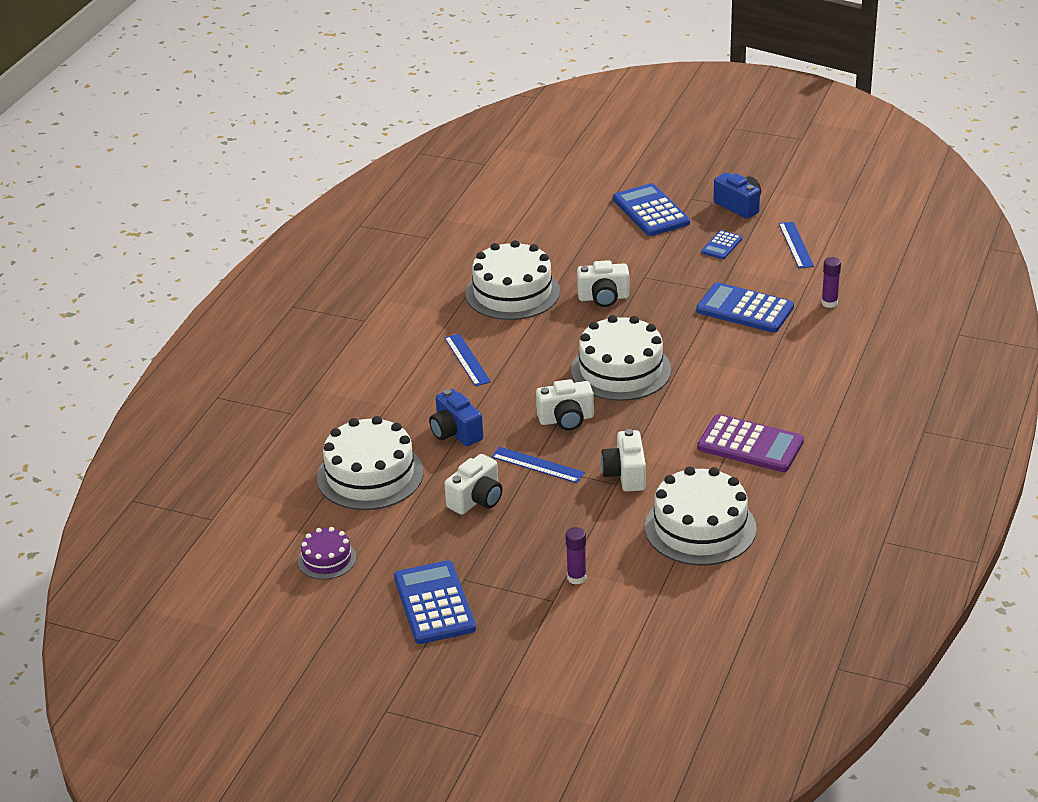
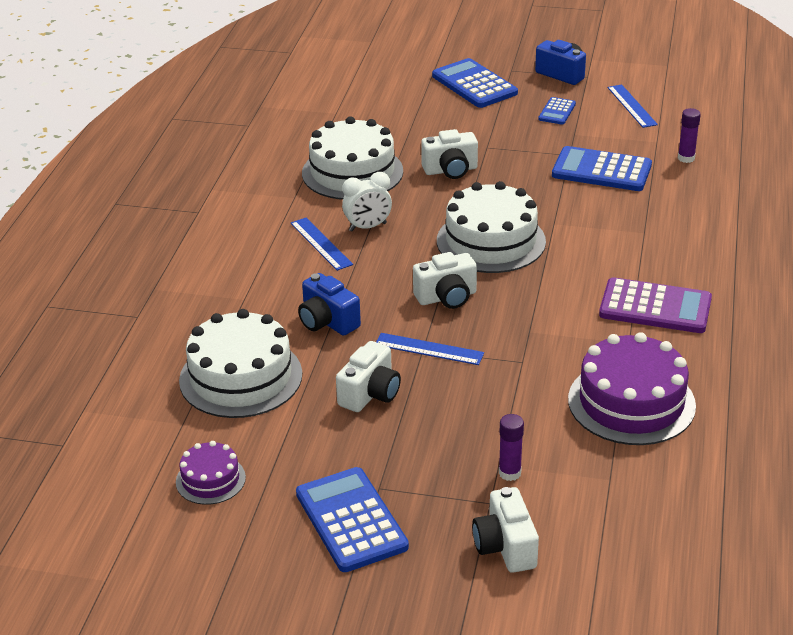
camera: 10 degrees left, 0 degrees up
white camera [601,429,646,492] -> white camera moved to [472,487,539,573]
white cake [645,466,756,565] -> purple cake [568,332,696,445]
none -> white clock [342,172,392,231]

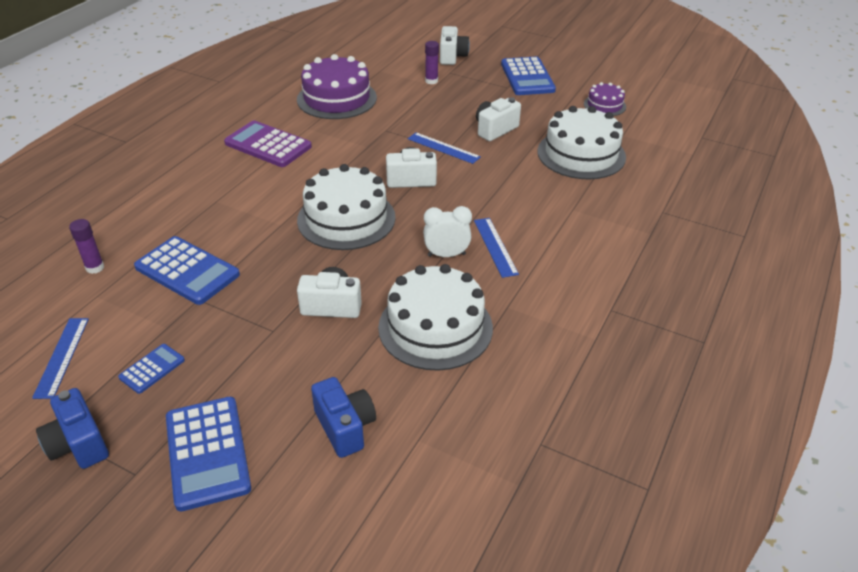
camera: 165 degrees left, 5 degrees up
blue camera [298,273,361,336] -> blue camera moved to [311,377,376,458]

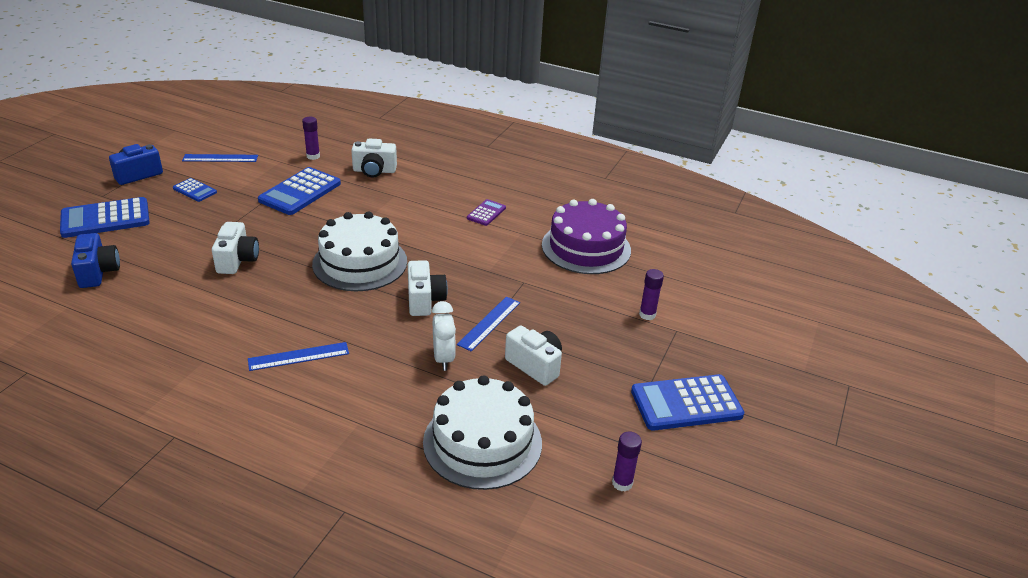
camera: 85 degrees right, 5 degrees down
purple calculator [224,121,312,167] -> purple calculator [467,199,506,226], size x0.52
blue camera [311,377,376,458] -> blue camera turned 75 degrees counterclockwise [71,233,120,288]
white cake [378,264,493,371] -> none
white clock [423,206,472,257] -> white clock moved to [432,301,456,371]
white camera [440,26,470,65] -> white camera moved to [351,139,397,178]
purple cake [584,82,626,116] -> purple glue stick [612,431,642,492]

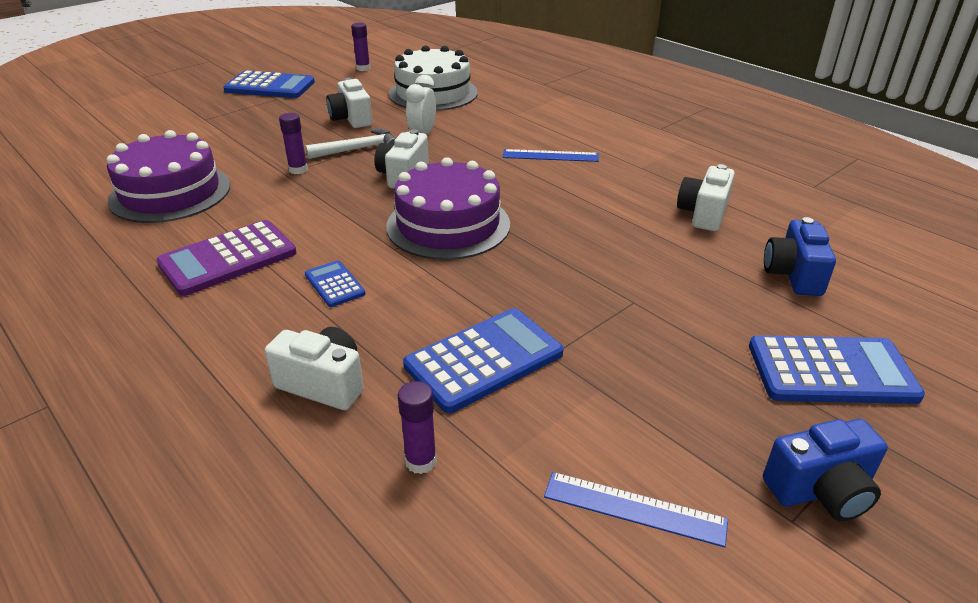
camera: 155 degrees left, 0 degrees up
blue calculator [173,178,217,202] -> blue calculator moved to [305,261,365,307]
white camera [212,222,259,274] -> white camera moved to [677,164,735,231]
white cake [312,211,407,291] -> purple cake [386,157,510,260]
blue ruler [457,297,520,351] -> white hammer [305,129,396,159]
purple calculator [467,199,506,226] -> purple calculator [156,220,297,296], size x1.91
purple glue stick [639,269,664,320] -> purple glue stick moved to [279,113,308,174]

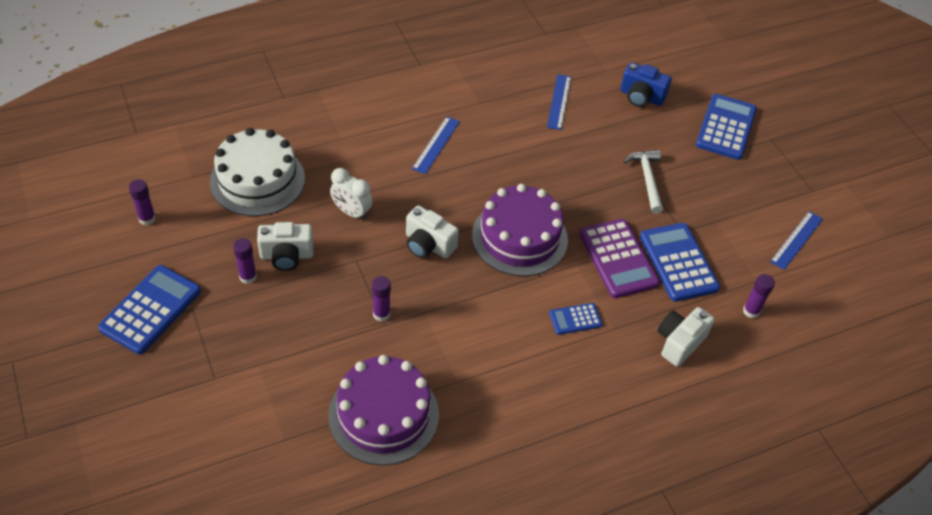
camera: 75 degrees left, 15 degrees up
purple calculator [156,220,297,296] -> purple calculator moved to [579,219,660,298]
white hammer [305,129,396,159] -> white hammer moved to [624,150,663,214]
white camera [677,164,735,231] -> blue ruler [547,74,571,130]
blue camera [763,419,888,521] -> none
none -> purple glue stick [233,238,257,284]

